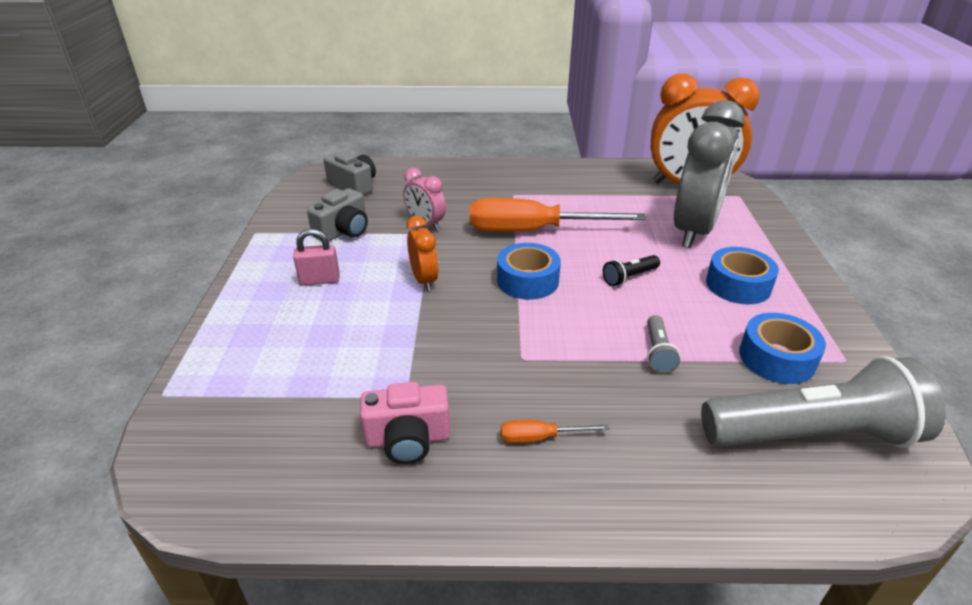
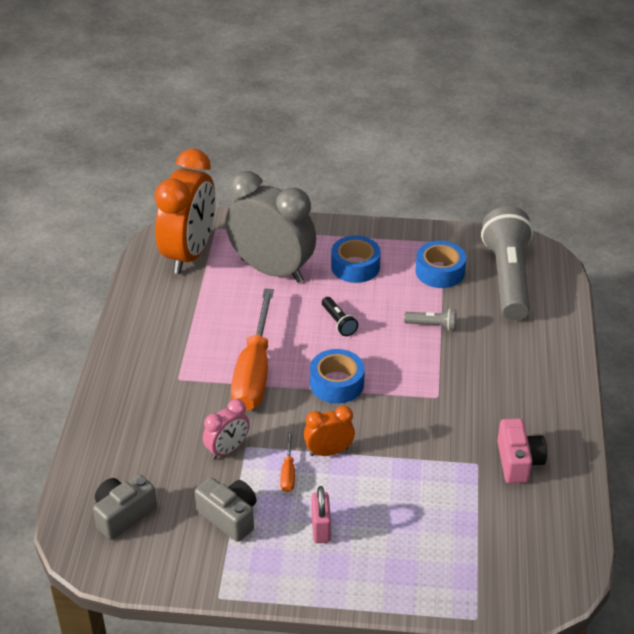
camera: 85 degrees left, 5 degrees up
orange screwdriver [501,420,610,443] -> orange screwdriver moved to [280,432,295,492]

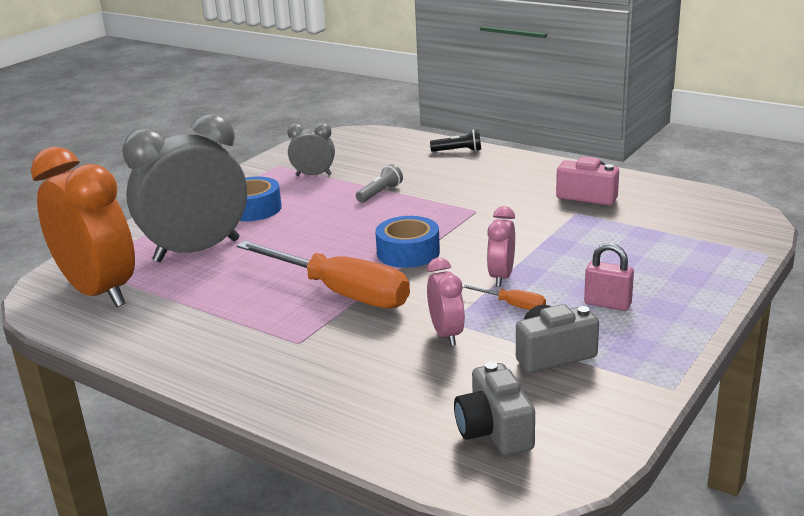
camera: 60 degrees left, 15 degrees down
orange clock [304,406,355,456] -> pink clock [487,206,515,287]
black flashlight [322,297,358,336] -> black flashlight moved to [430,130,481,152]
blue tape [416,241,466,288] -> grey clock [287,123,335,176]
grey flashlight [481,206,533,320] -> none

